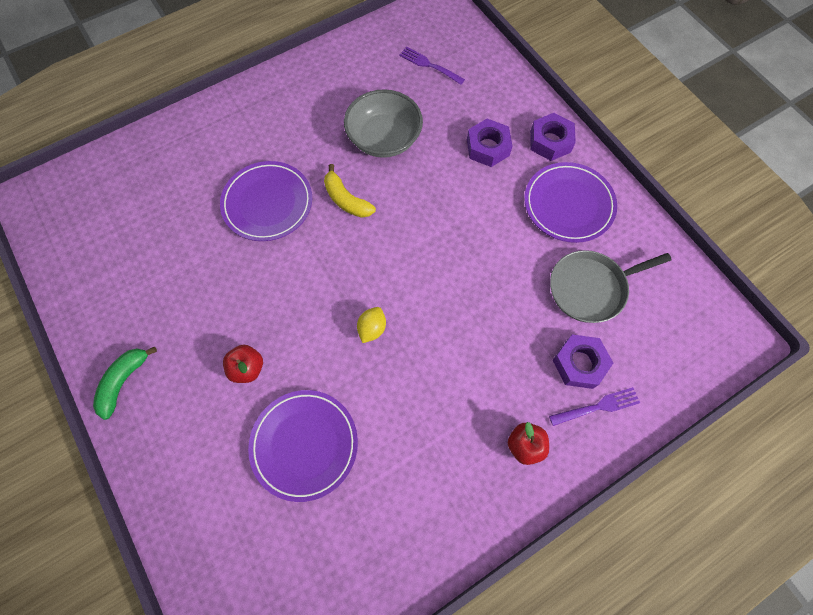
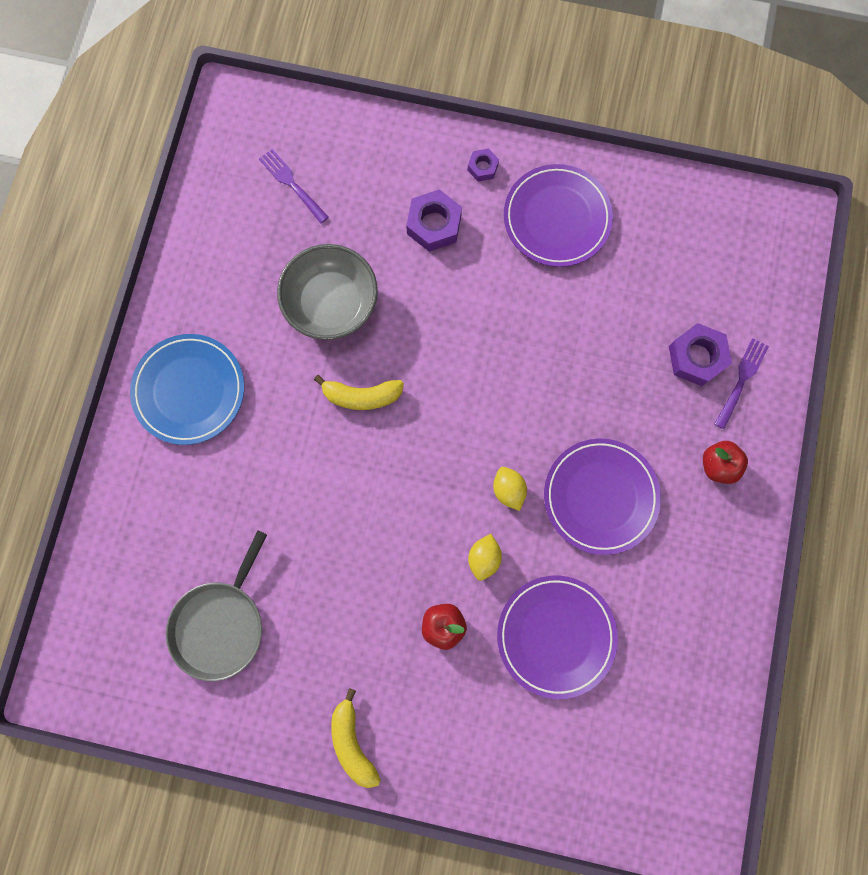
camera: 45 degrees left, 10 degrees up
green banana [93,347,157,420] -> yellow banana [331,688,381,788]
purple plate [220,161,312,241] -> purple plate moved to [544,438,661,555]
purple fork [399,47,465,85] -> purple fork turned 60 degrees clockwise [259,149,329,224]
purple nut [530,113,576,161] -> purple nut [467,149,499,181], size x0.55
grey pan [550,250,672,323] -> grey pan moved to [166,531,267,681]
none -> blue plate [130,334,244,445]
none -> yellow lemon [468,534,502,581]

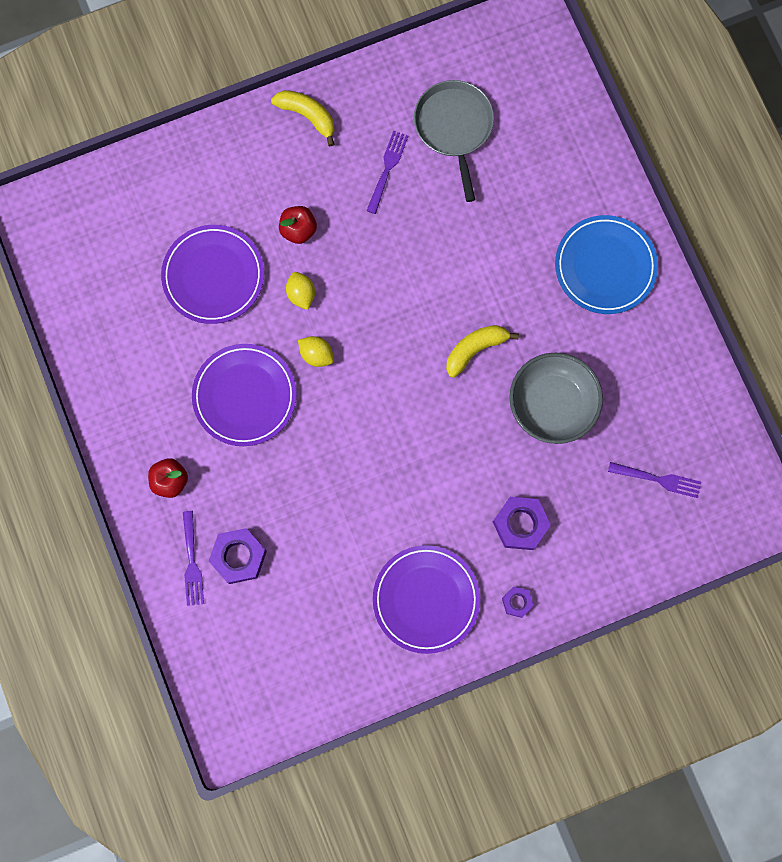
camera: 145 degrees right, 0 degrees up
none -> purple fork [367,131,408,214]

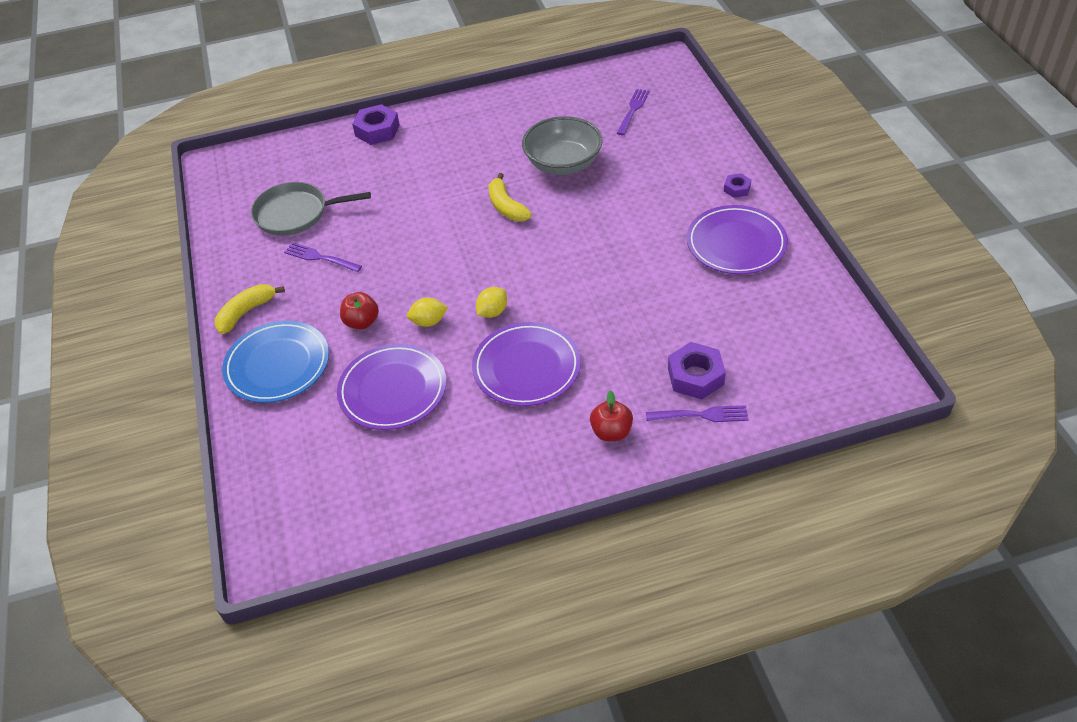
camera: 80 degrees left, 30 degrees down
purple nut [493,497,551,550] -> purple nut moved to [352,104,400,145]
blue plate [555,215,658,314] -> blue plate moved to [222,321,329,403]

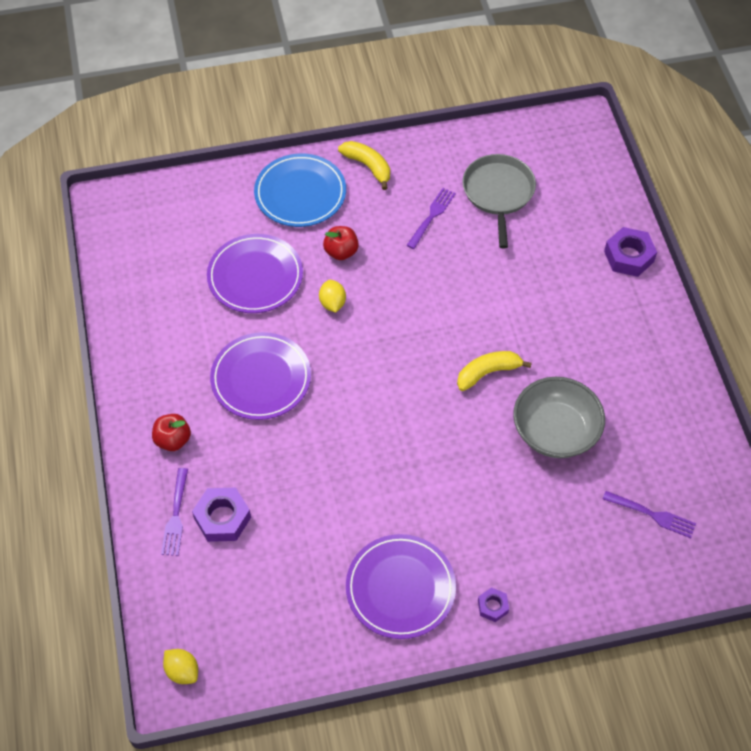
camera: 90 degrees right, 10 degrees up
yellow lemon [476,287,507,318] -> yellow lemon moved to [163,649,198,684]

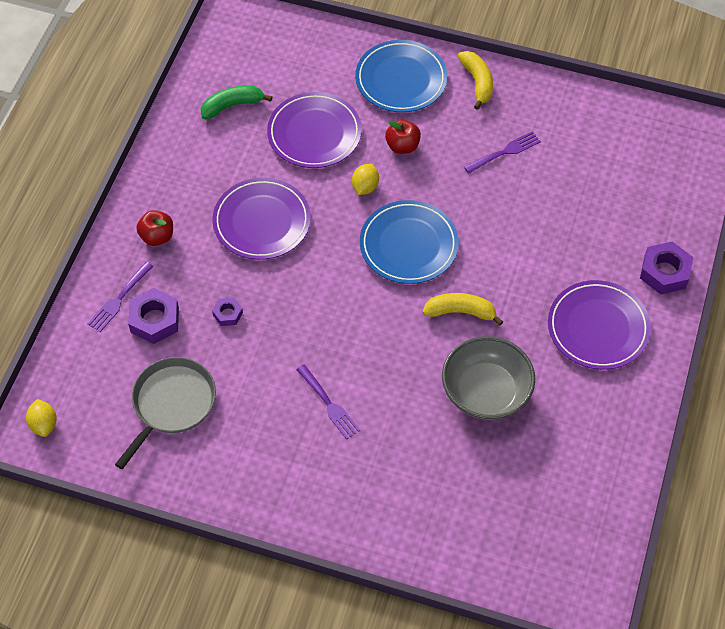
camera: 30 degrees right, 0 degrees up
purple plate [346,534,456,639] -> purple plate moved to [548,280,651,370]
grey pan [462,154,536,248] -> grey pan moved to [115,357,216,469]
purple nut [478,587,509,622] -> purple nut moved to [212,298,243,326]
purple fork [603,491,696,538] -> purple fork moved to [296,364,360,440]
none -> green banana [201,85,272,119]
none -> blue plate [360,200,459,284]

